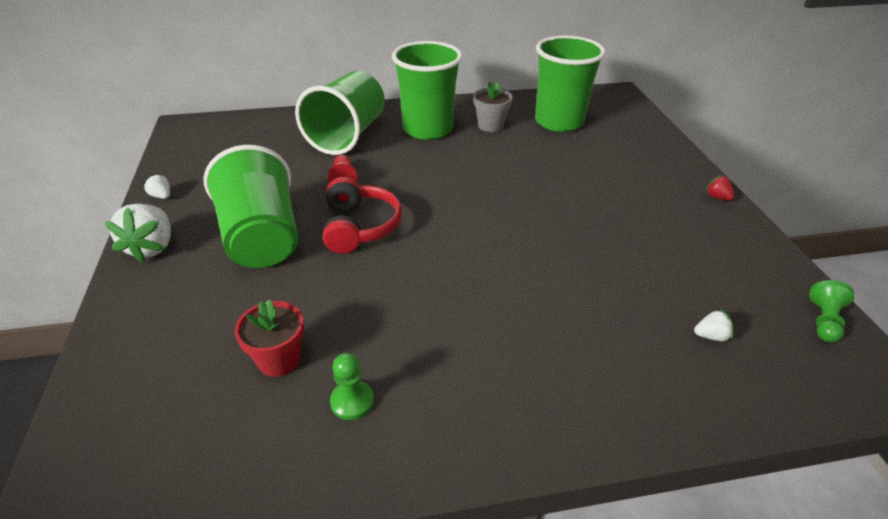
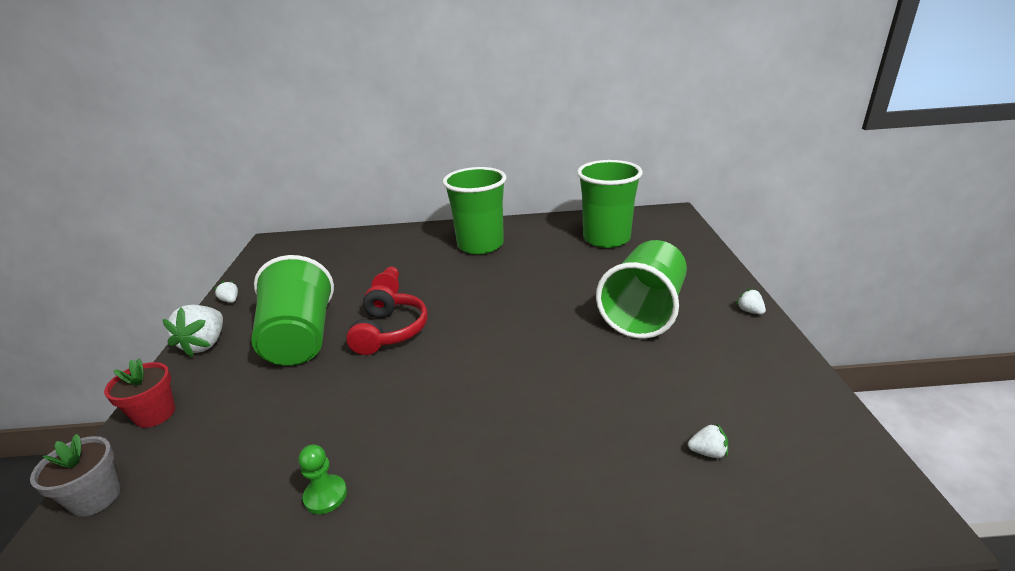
camera: 10 degrees right, 10 degrees down
red flower pot [234,300,304,377] -> red flower pot moved to [104,359,175,428]
green cup [295,71,385,155] -> green cup moved to [596,240,687,339]
grey flower pot [473,82,513,132] -> grey flower pot moved to [30,434,121,517]
red strawberry [706,175,735,201] -> white strawberry [736,288,766,314]
green pawn [809,280,854,342] -> none

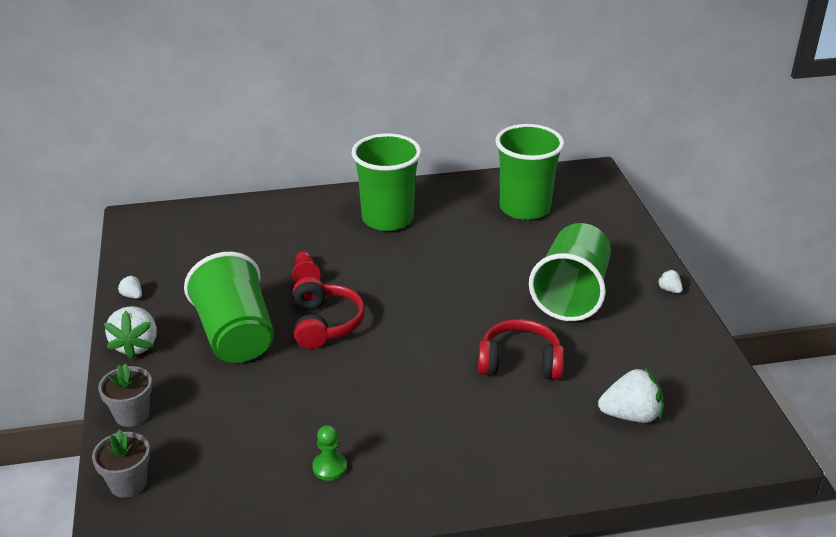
camera: 10 degrees left, 5 degrees up
red flower pot [104,359,175,428] -> grey flower pot [98,364,152,427]
white strawberry [688,423,728,458] -> white strawberry [598,367,663,423], size x2.08
none -> red headphones [478,319,564,380]

